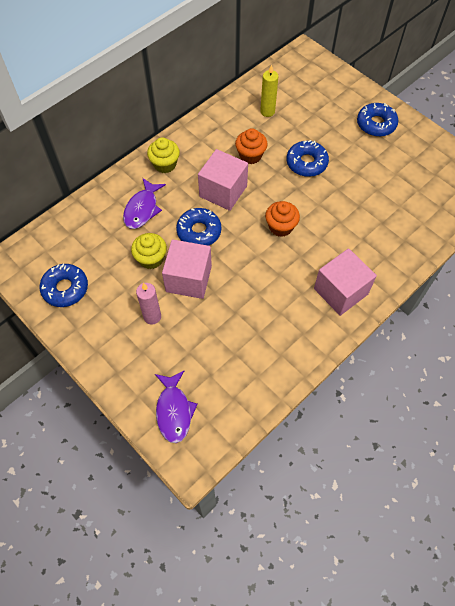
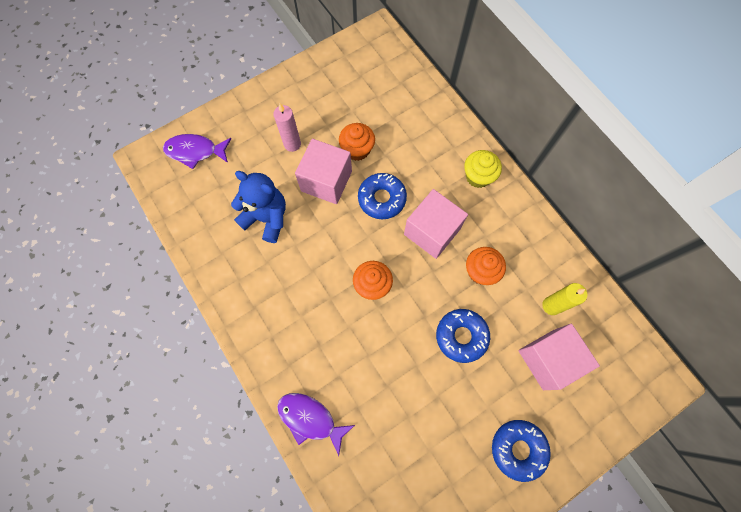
camera: 100 degrees right, 10 degrees up
blue donut [39,264,88,307] -> none
purple fish [123,178,166,229] -> purple fish moved to [277,393,355,456]
yellow cupcake [131,233,167,269] -> orange cupcake [339,123,375,161]
pink cube [314,248,377,316] -> pink cube moved to [519,324,600,390]
none -> blue teddy bear [231,171,286,243]

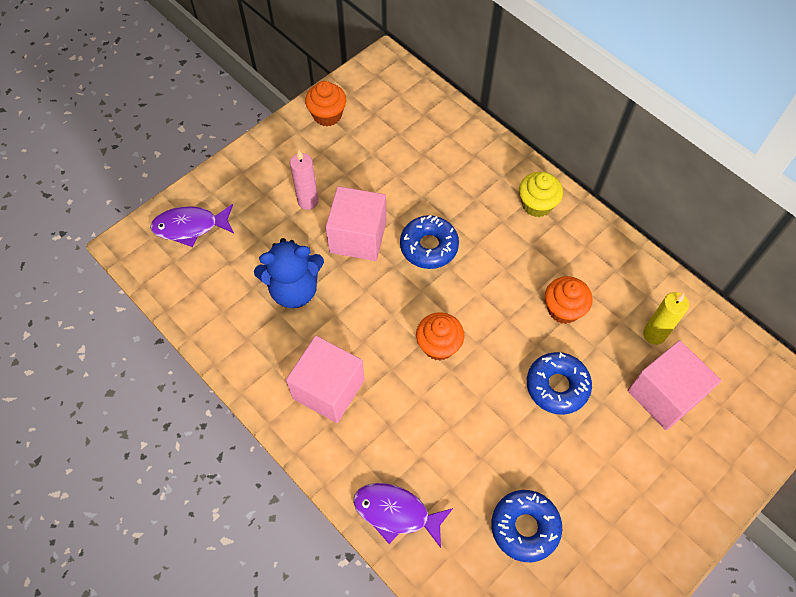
camera: 10 degrees left, 10 degrees down
blue teddy bear [231,171,286,243] -> blue teddy bear turned 150 degrees clockwise [254,238,324,308]
orange cupcake [339,123,375,161] -> orange cupcake moved to [305,81,346,126]
pink cube [404,189,468,259] -> pink cube moved to [286,336,365,423]
blue donut [492,420,551,482] -> blue donut moved to [491,490,562,562]

